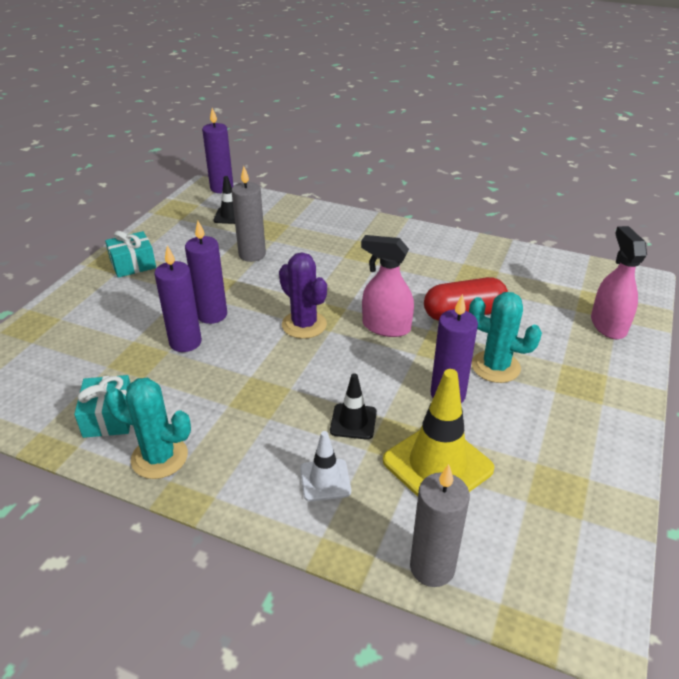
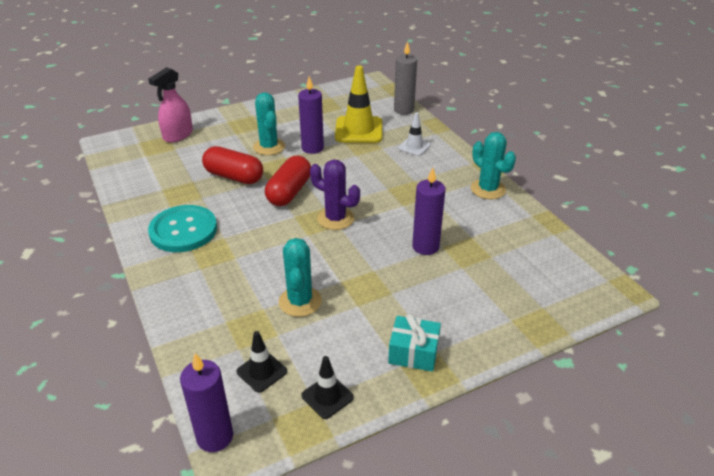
camera: 140 degrees left, 0 degrees up
turquoise gift [74,375,130,438] -> none
purple candle [185,221,227,324] -> none
grey candle [231,166,266,262] -> turquoise cactus [279,238,322,317]
purple cactus [279,252,327,339] -> purple cactus turned 60 degrees counterclockwise [310,160,360,230]
black traffic cone [330,373,377,440] -> black traffic cone moved to [301,356,354,419]
pink spray bottle [361,235,414,337] -> red capsule [265,156,311,206]
none -> turquoise button [148,205,217,252]

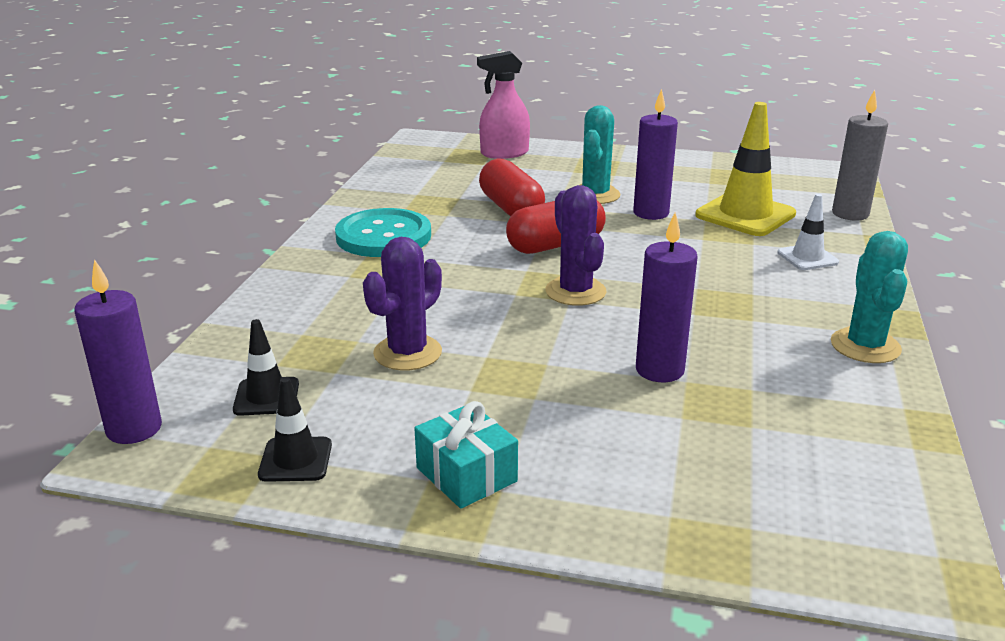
camera: 40 degrees right, 10 degrees down
turquoise cactus [279,238,322,317] -> purple cactus [363,237,442,370]

